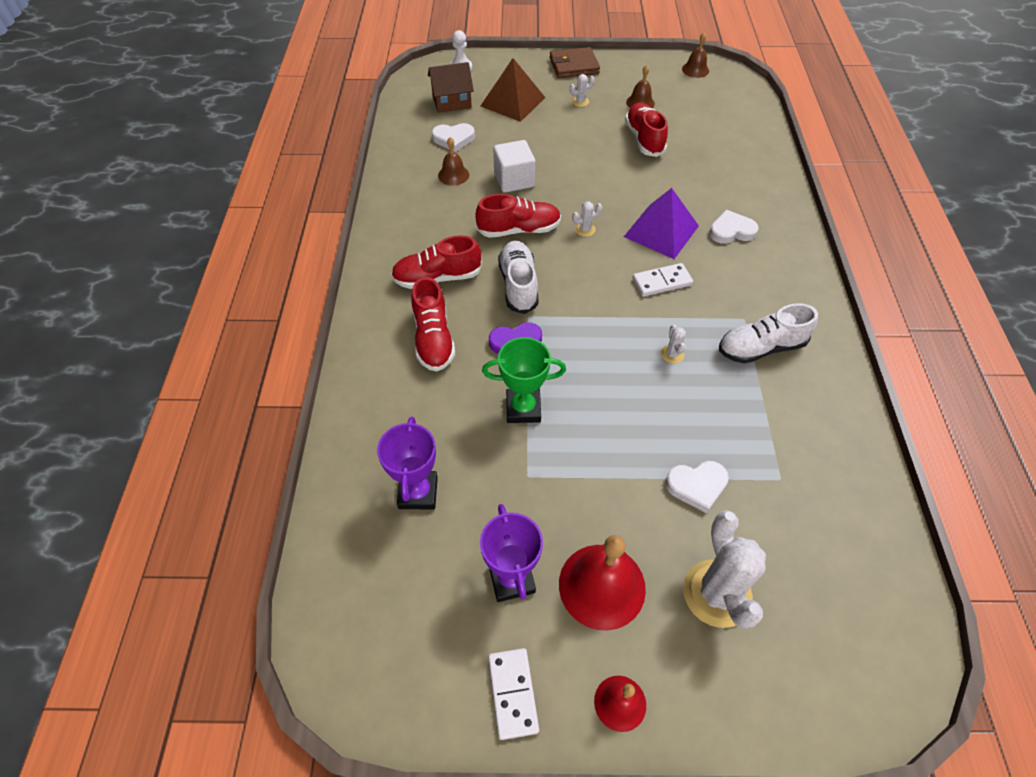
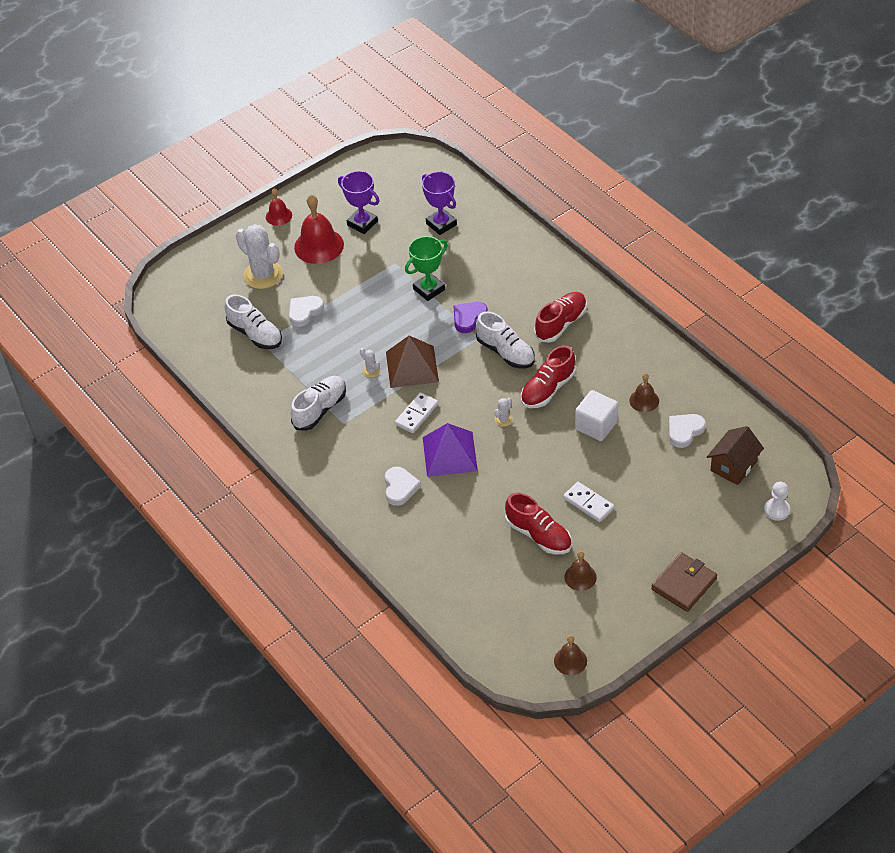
camera: 145 degrees right, 5 degrees down
red shoe [412,277,455,372] -> none
brown pyramid [481,58,546,122] -> brown pyramid moved to [386,336,439,388]
white domino [488,648,539,740] -> white domino moved to [563,482,614,522]
white cactus [570,74,595,107] -> none
white heart [709,210,759,244] -> white heart turned 45 degrees counterclockwise [385,467,421,506]
none -> white shoe [225,294,282,349]

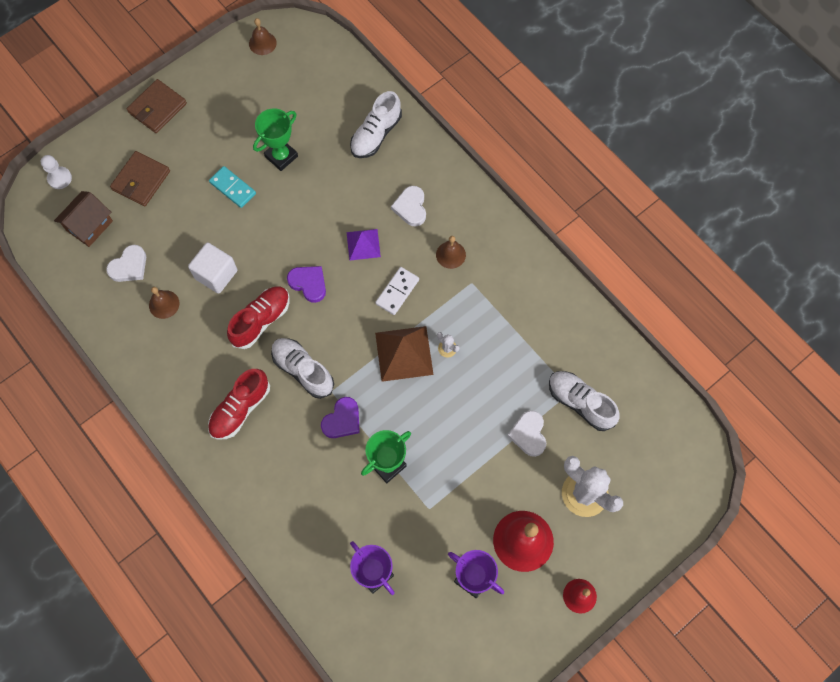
camera: 175 degrees right, 20 degrees up
white heart [289,296,324,327] -> white heart turned 135 degrees clockwise [507,410,546,457]
white shoe [290,376,346,431] -> white shoe moved to [350,91,402,158]
purple pyramid [423,423,478,477] -> purple pyramid [347,229,381,261], size x0.63
white cactus [494,398,513,427] -> purple heart [287,266,326,303]
red shoe [505,493,572,555] -> green trophy [253,109,298,171]
white domino [563,482,614,522] -> turquoise domino [209,166,256,208]
brown bell [564,551,597,591] -> brown bell moved to [436,236,466,269]
none -> brown wallet [110,151,170,206]

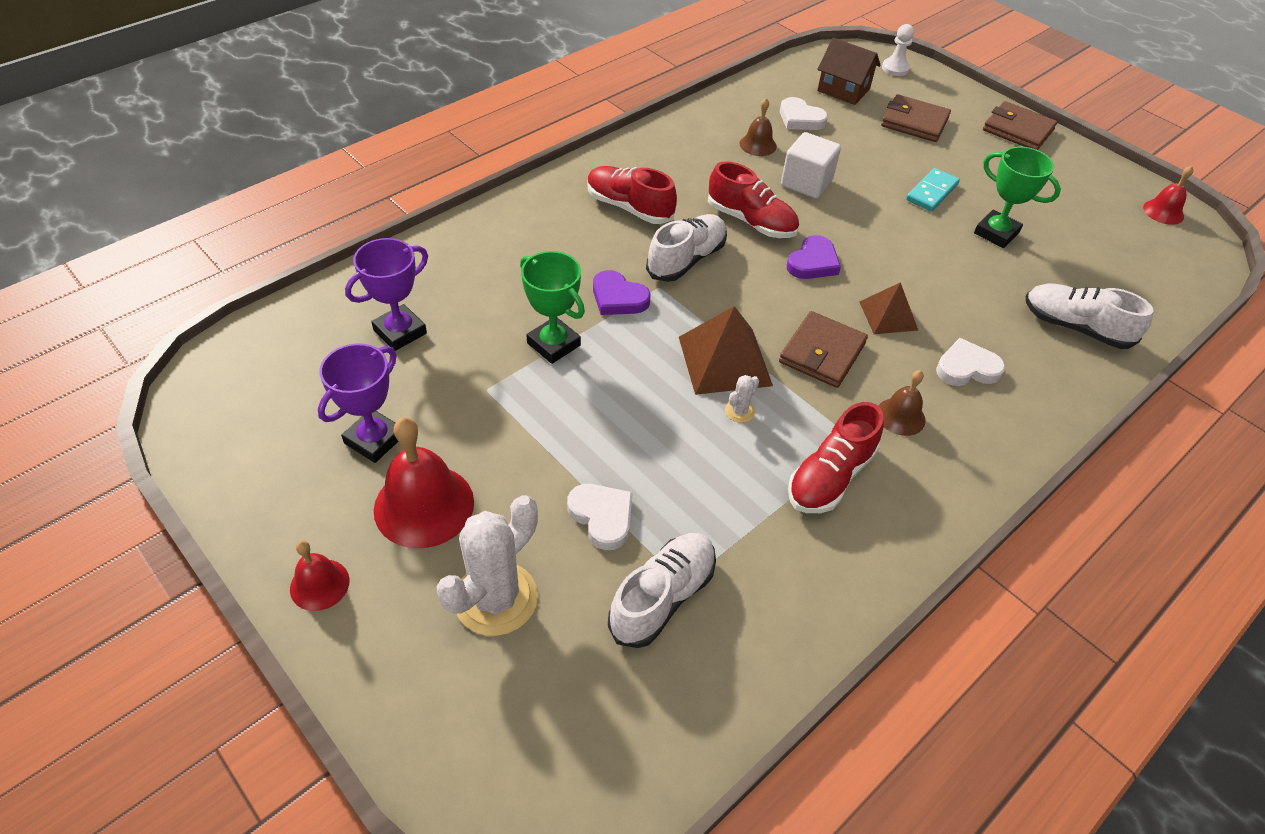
camera: 85 degrees right, 20 degrees down
brown bell [249,18,277,55] -> red bell [1143,166,1193,225]
purple pyramid [347,229,381,261] -> brown pyramid [859,282,918,334]
white domino [375,267,419,315] -> brown wallet [779,311,868,388]
white heart [507,410,546,457] -> white heart turned 60 degrees clockwise [567,484,633,550]
none -> red shoe [788,402,884,513]

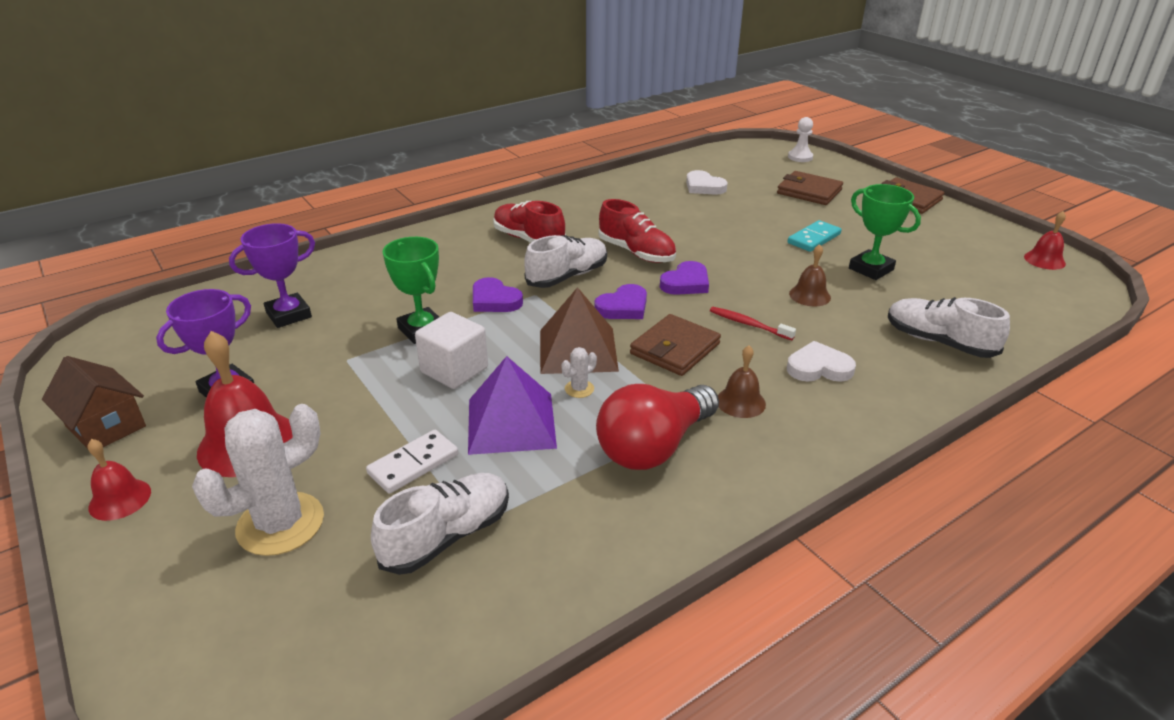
camera: 10 degrees right, 15 degrees down
white heart [567,484,633,550] -> white domino [366,430,458,494]
brown bell [740,98,777,156] -> brown bell moved to [789,244,831,307]
white cube [781,132,841,198] -> white cube moved to [415,312,488,389]
red shoe [788,402,884,513] -> red light bulb [596,384,719,470]
brown house [817,38,881,105] -> brown house moved to [42,356,146,449]
brown pyramid [859,282,918,334] -> red toothbrush [710,307,796,340]
none -> purple pyramid [468,356,557,455]
none -> purple heart [594,284,647,319]

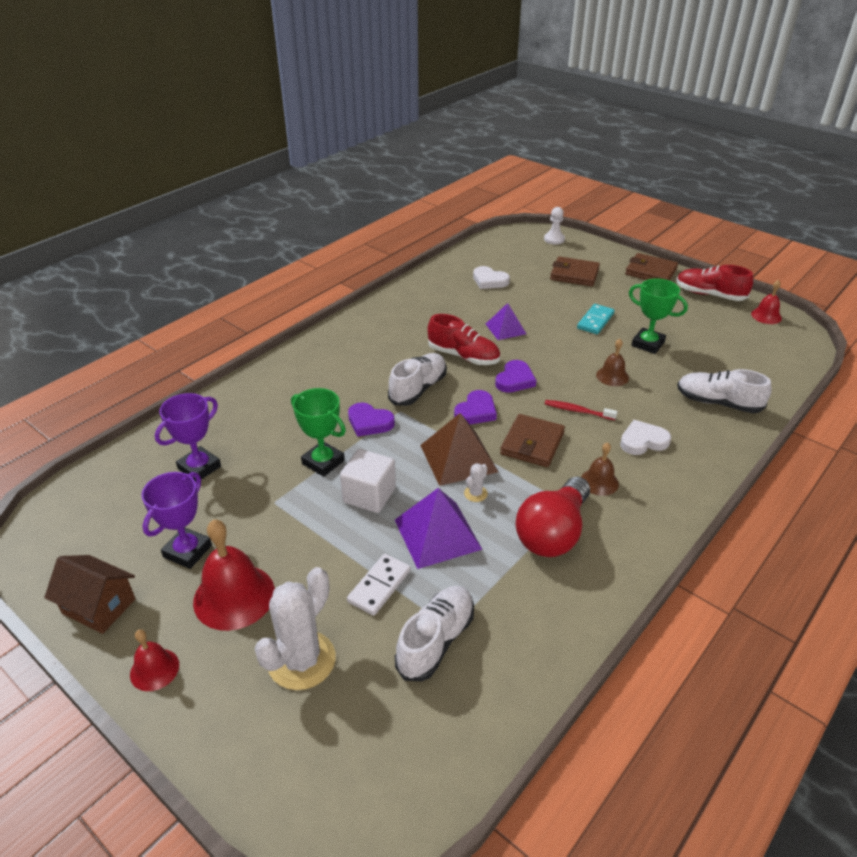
camera: 15 degrees left, 5 degrees up
red shoe [493,201,566,243] -> red shoe moved to [677,265,753,301]
none -> purple pyramid [486,303,526,340]

